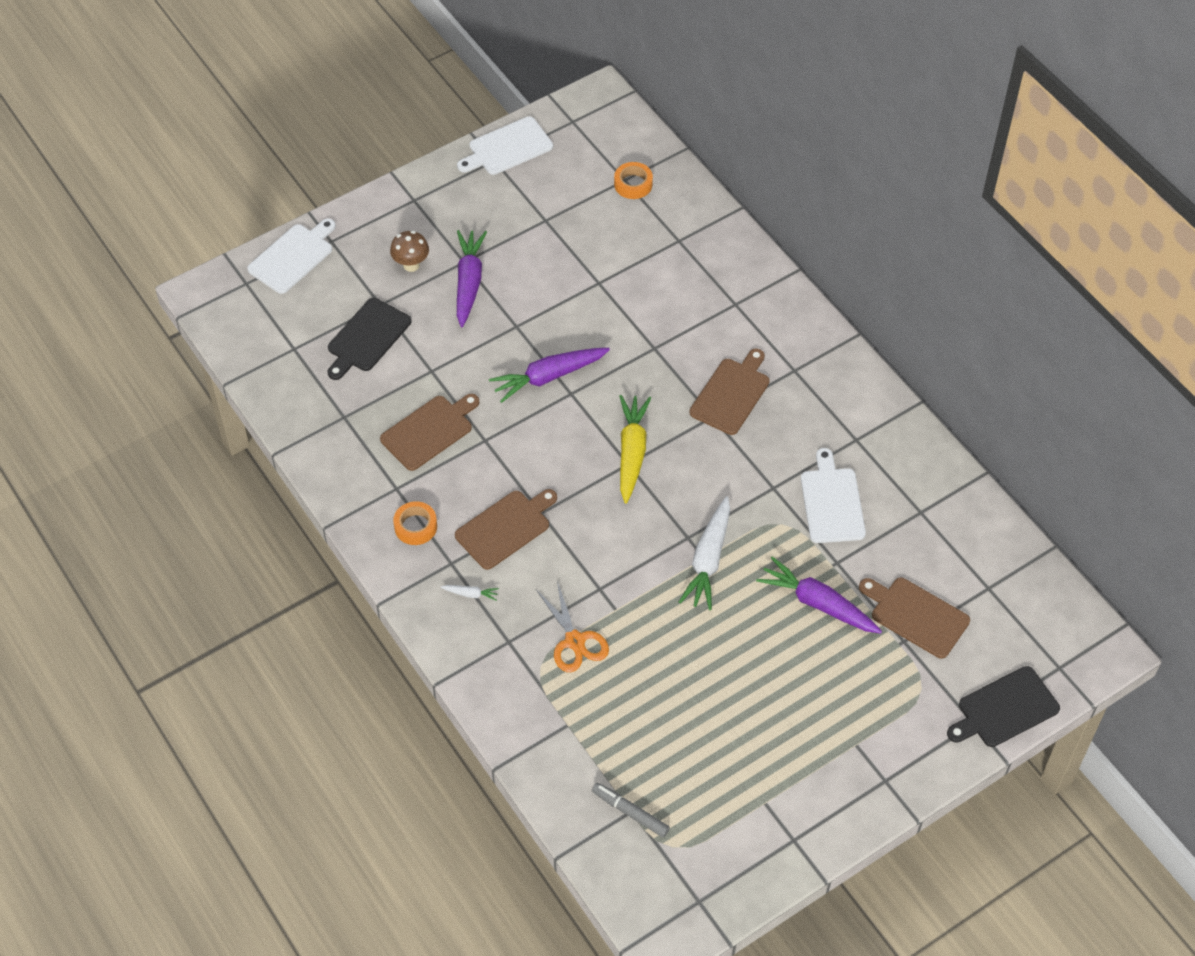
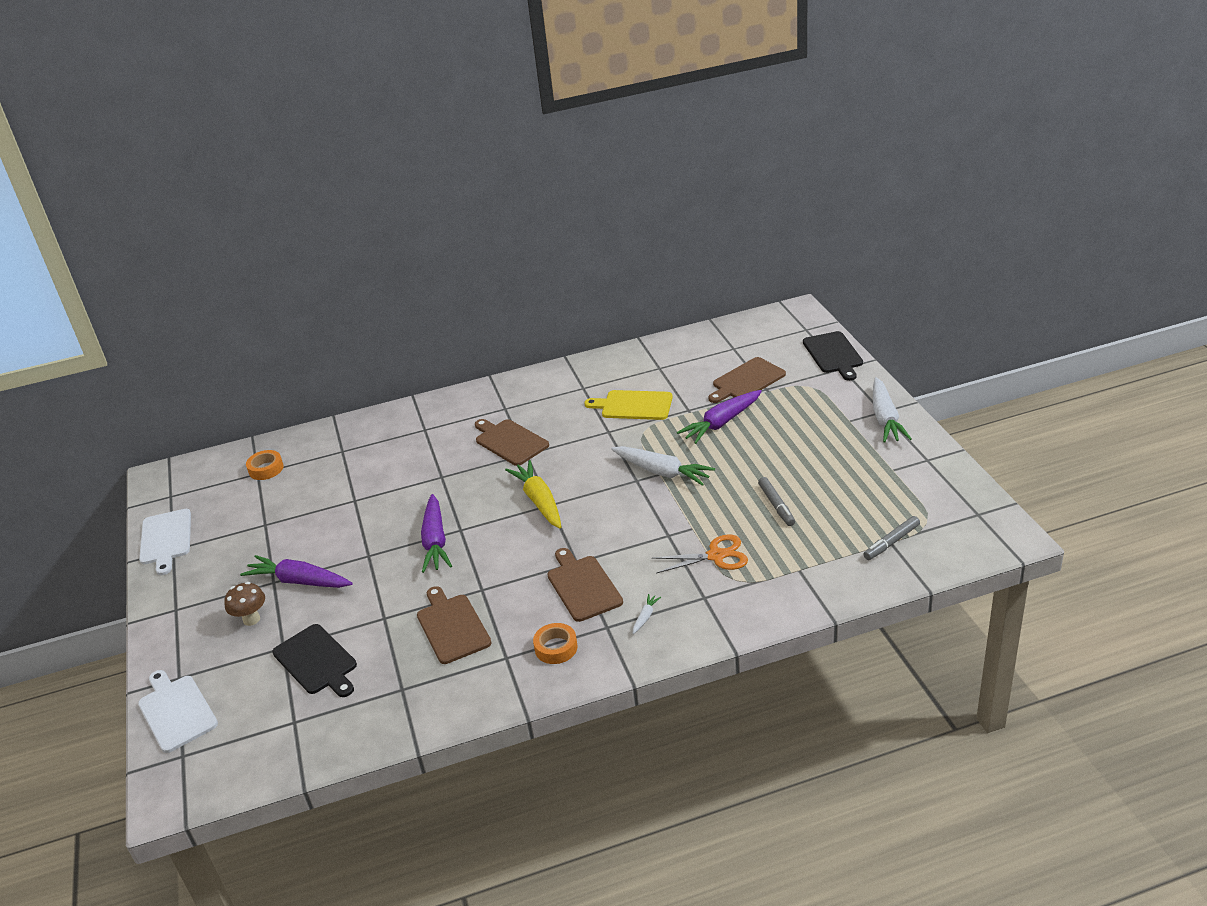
camera: 70 degrees left, 20 degrees down
yellow carrot [620,395,651,504] -> yellow carrot turned 45 degrees clockwise [505,460,561,528]
white cutting board [801,448,866,543] -> yellow cutting board [585,390,673,420]
none -> grey marker [758,477,795,526]
none -> white carrot [873,377,912,443]

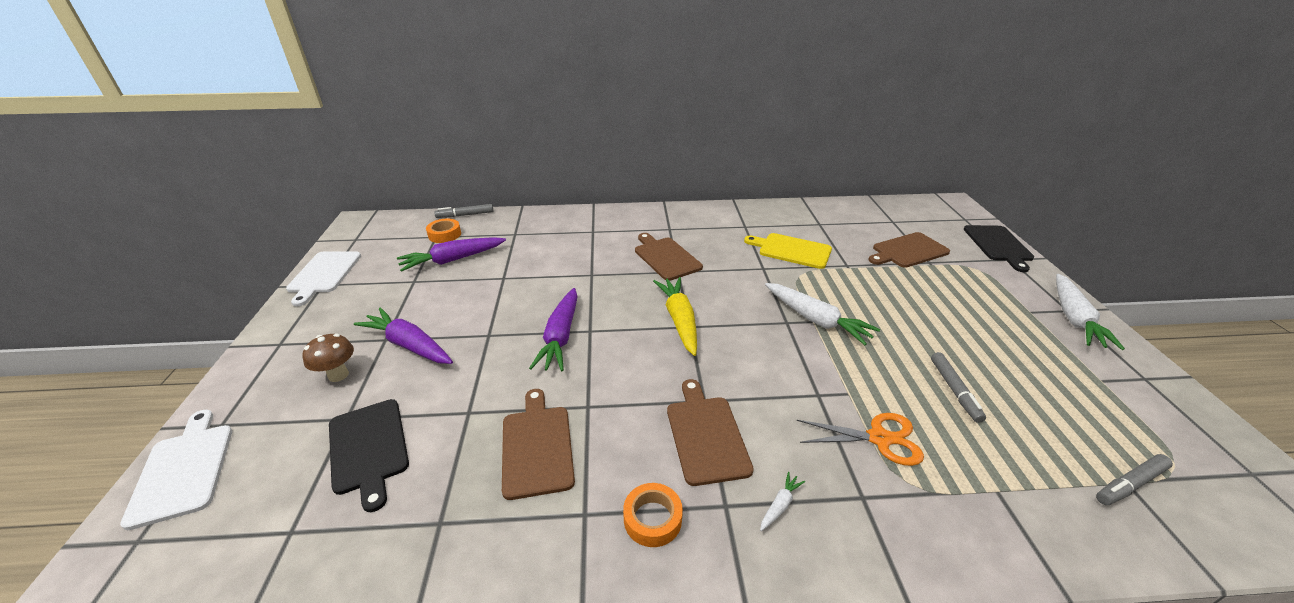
camera: 10 degrees right, 0 degrees up
purple carrot [677,390,762,444] -> purple carrot moved to [397,237,506,272]
none -> grey marker [434,204,493,218]

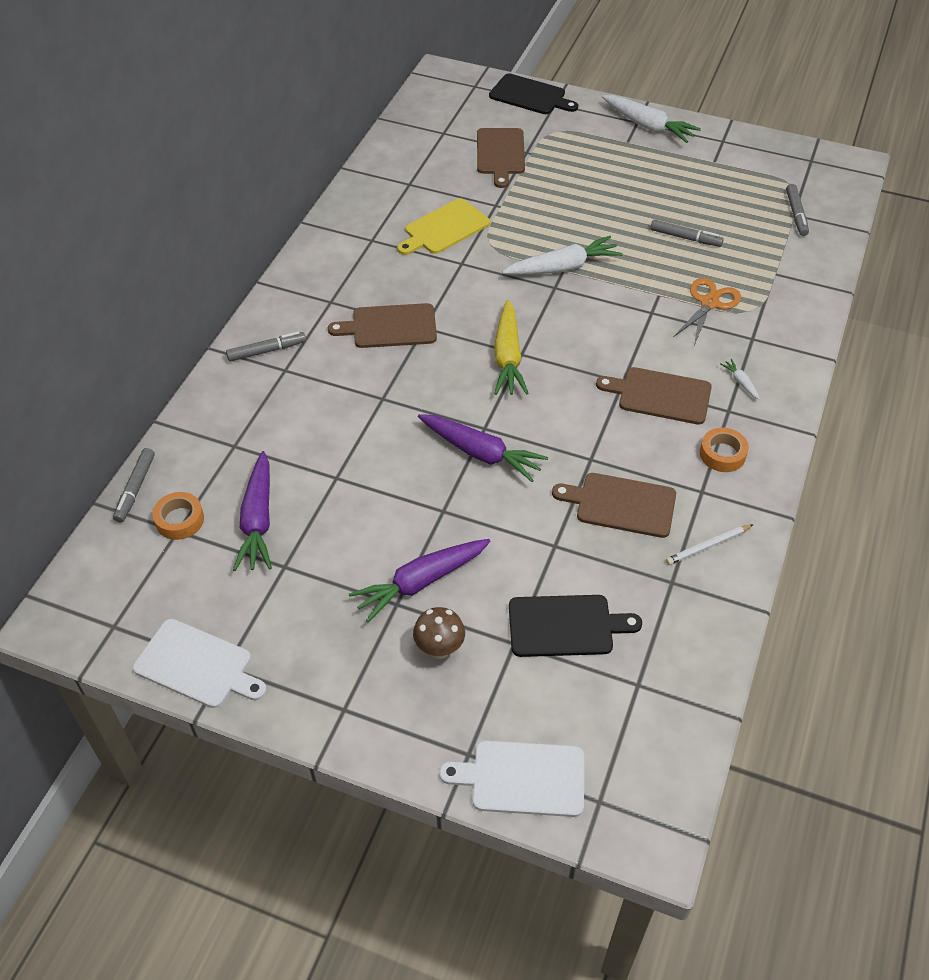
camera: 65 degrees left, 15 degrees up
yellow carrot [653,277,697,356] -> yellow carrot turned 105 degrees counterclockwise [494,300,529,395]
none -> grey marker [226,331,306,362]
none -> white pencil [666,524,754,565]

